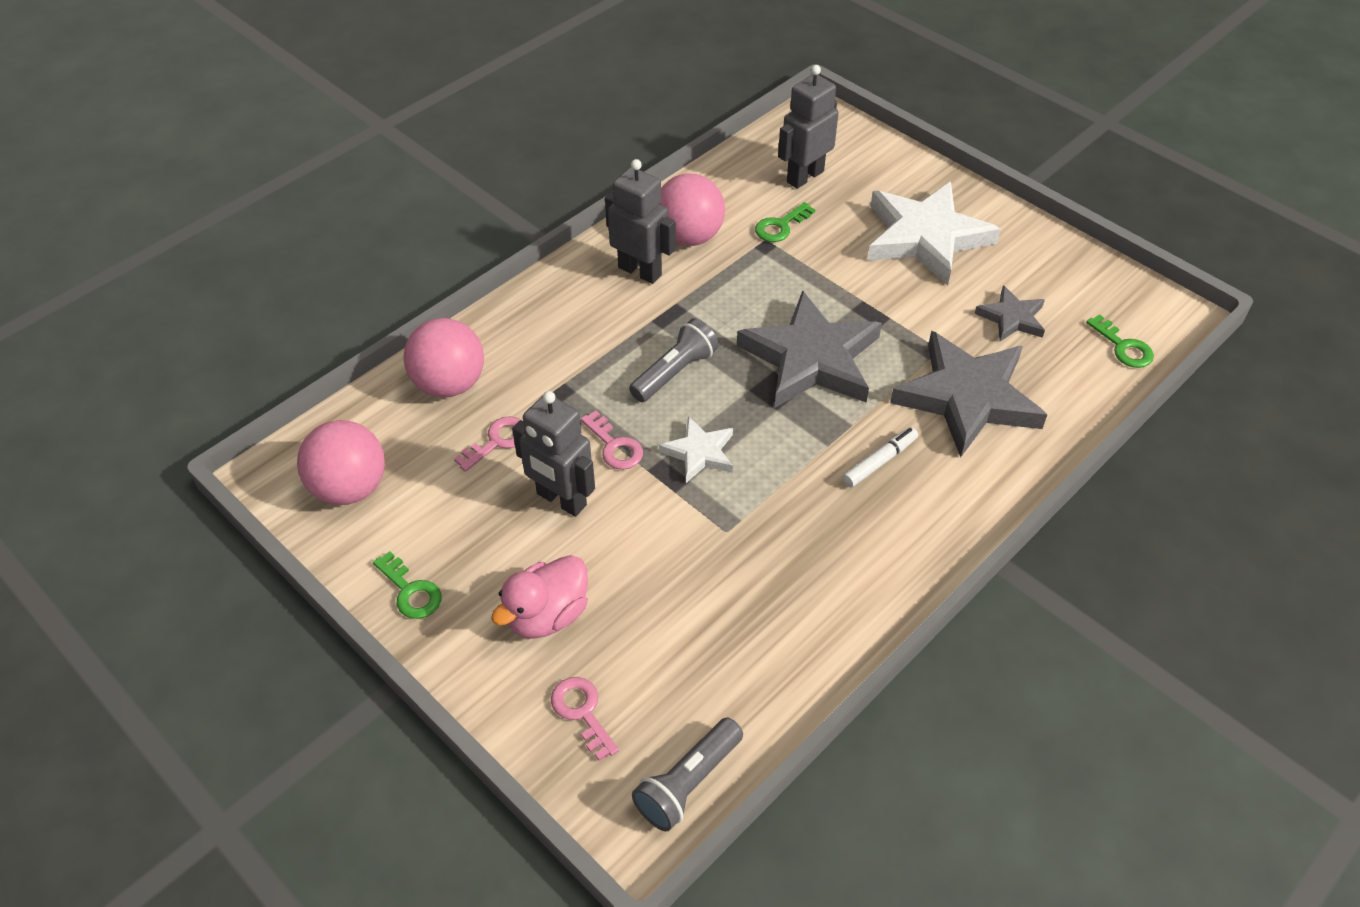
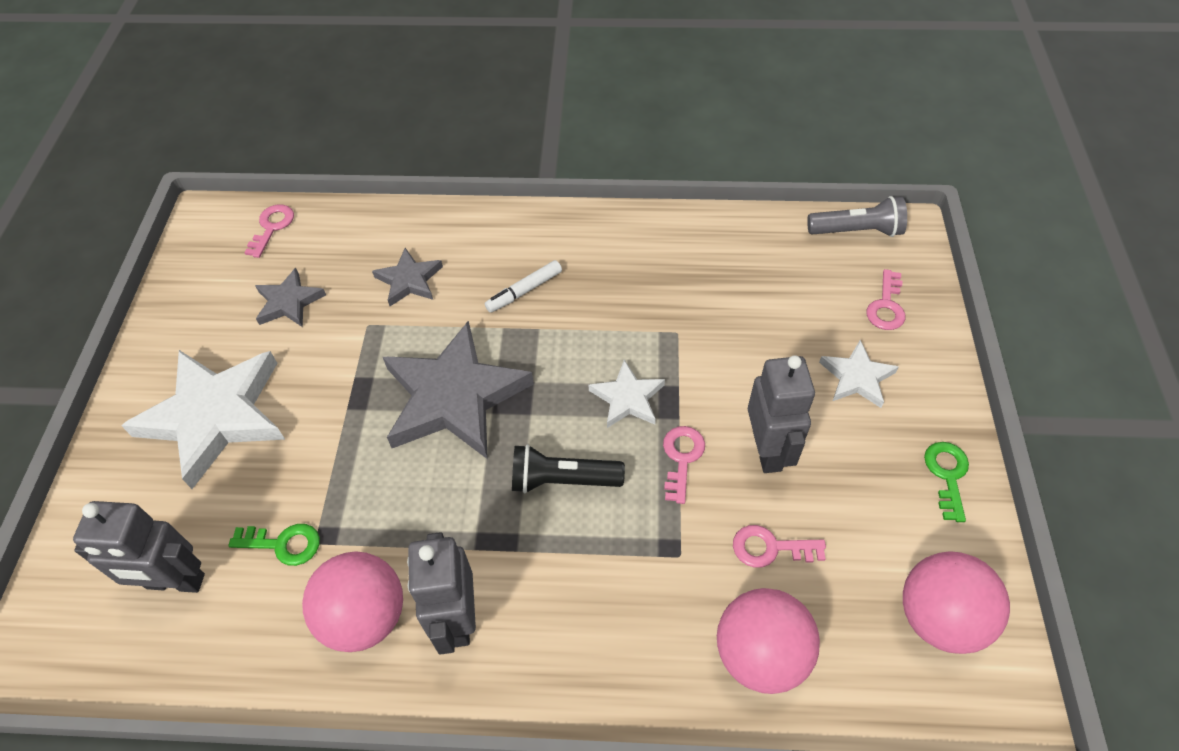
camera: 130 degrees left, 5 degrees up
pink duck [491,555,588,639] -> white star [819,340,899,408]
grey flashlight [629,318,719,402] -> black flashlight [512,444,625,494]
white marker [842,427,918,488] -> white marker turned 45 degrees counterclockwise [485,260,562,313]
grey star [890,331,1047,458] -> grey star [372,248,443,306], size x0.50
green key [1086,314,1154,368] -> pink key [244,205,294,258]

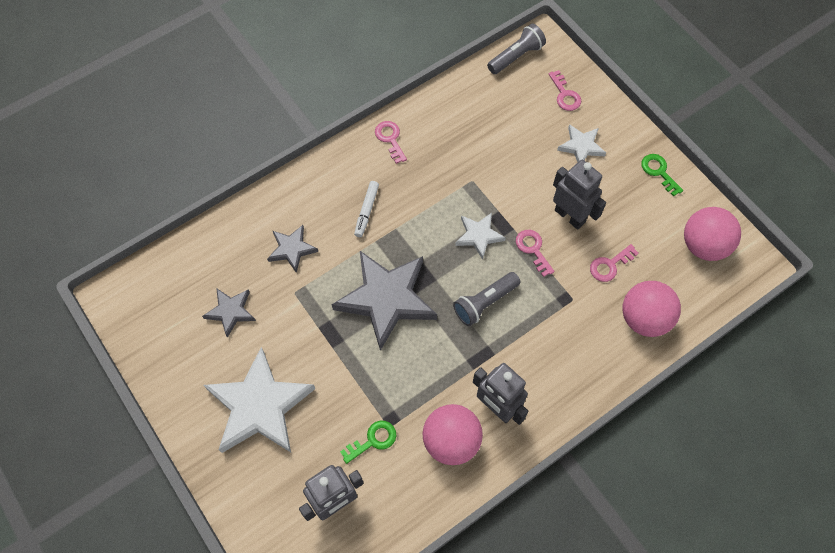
camera: 40 degrees left, 10 degrees up
pink key [244,205,294,258] -> pink key moved to [375,121,407,164]
black flashlight [512,444,625,494] -> grey flashlight [453,272,520,326]

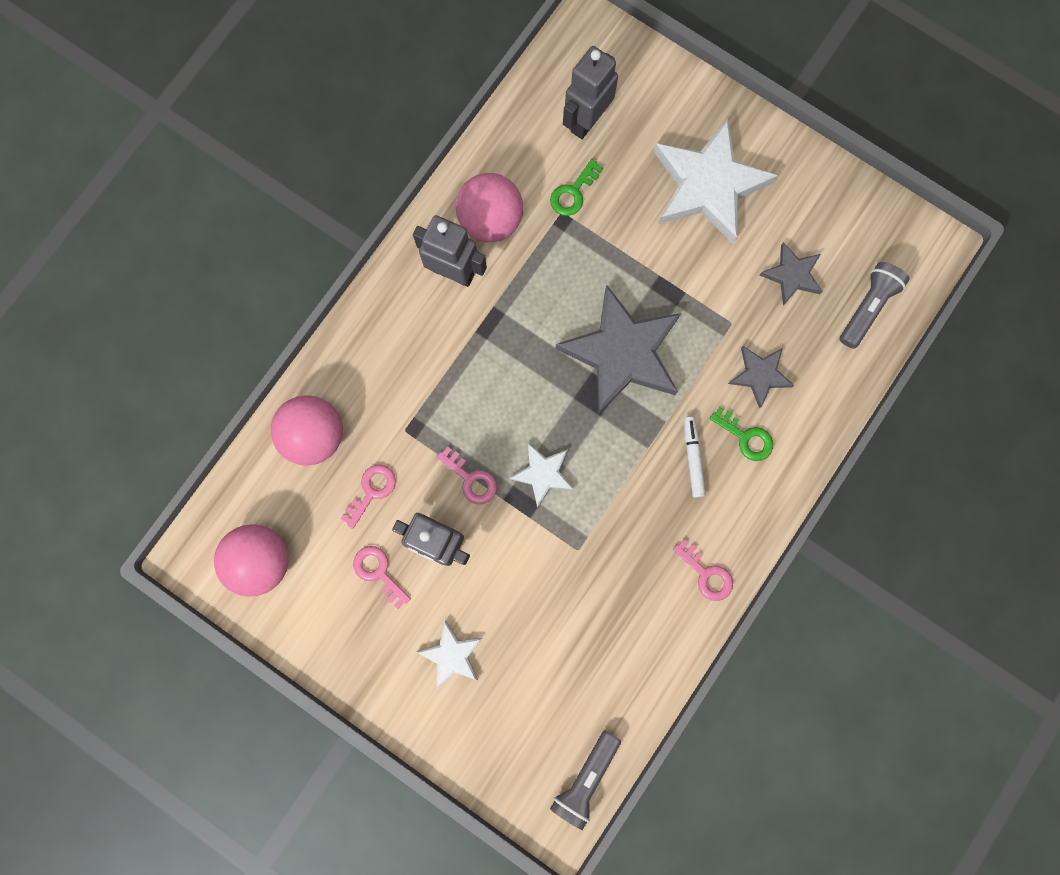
camera: 160 degrees right, 15 degrees up
grey flashlight [453,272,520,326] -> grey flashlight moved to [840,262,910,349]
pink key [549,70,581,111] -> pink key moved to [353,546,411,609]
green key [641,154,683,197] -> green key moved to [710,407,773,461]

